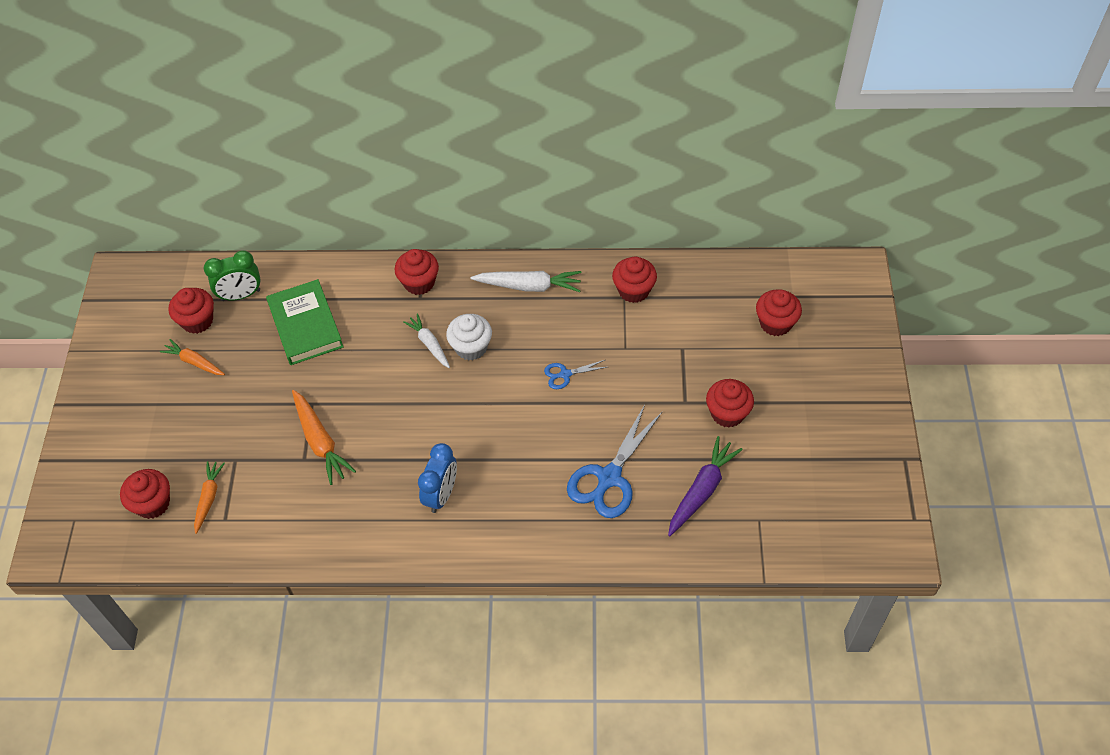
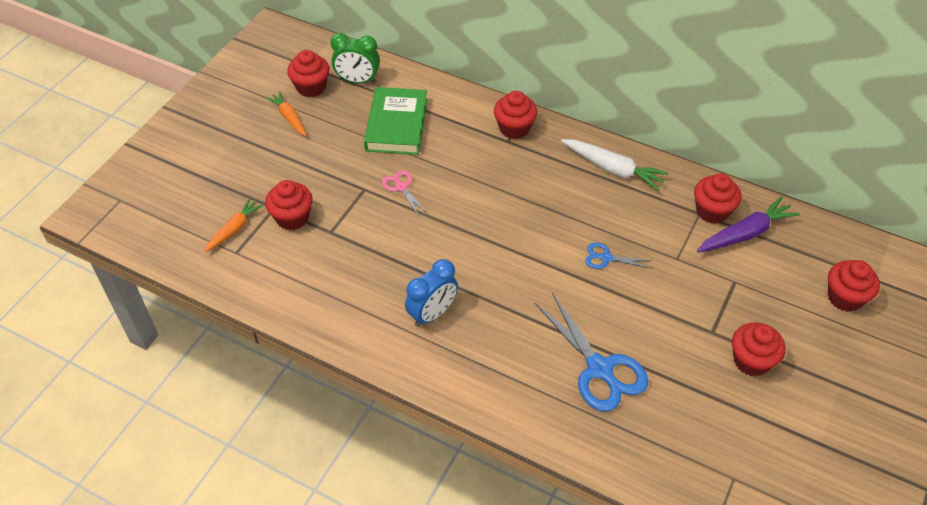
camera: 25 degrees right, 5 degrees down
red cupcake [120,469,170,519] -> red cupcake moved to [265,180,313,230]
orange carrot [292,390,356,485] -> none
white carrot [403,313,450,368] -> none
white cupcake [446,314,492,361] -> none
blue scissors [567,405,663,518] -> blue scissors turned 90 degrees counterclockwise [535,293,648,412]
purple carrot [668,436,743,536] -> purple carrot moved to [697,196,800,252]
none -> pink scissors [382,170,427,215]

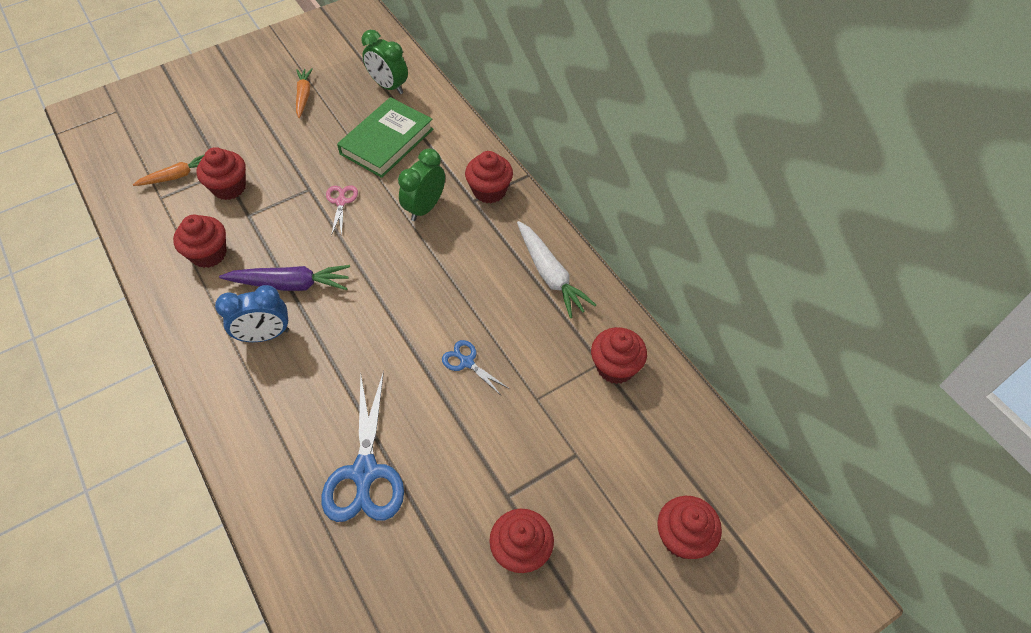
camera: 30 degrees right, 5 degrees up
red cupcake [287,50,330,97] -> red cupcake moved to [173,215,227,268]
purple carrot [697,196,800,252] -> purple carrot moved to [219,265,350,291]
none -> green clock [398,148,445,221]

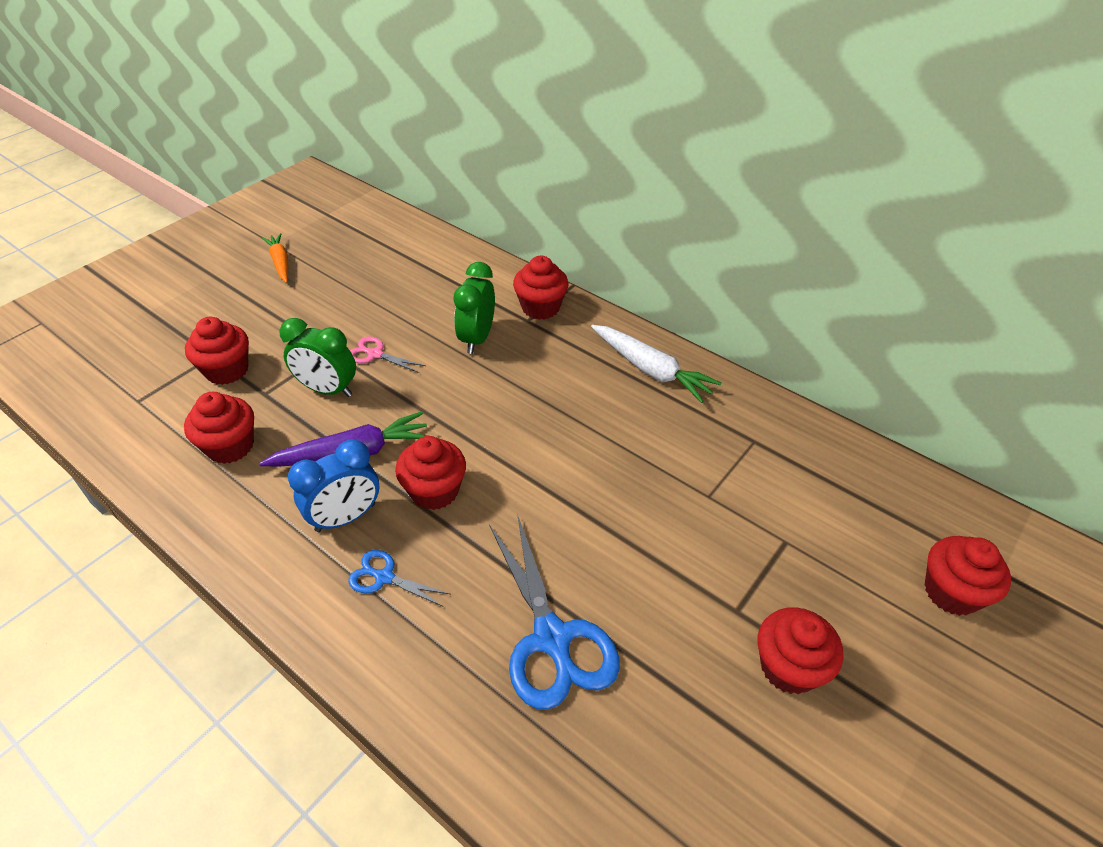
camera: 20 degrees left, 10 degrees down
orange carrot [133,154,205,186] -> none
pink scissors [326,185,358,236] -> pink scissors turned 45 degrees counterclockwise [350,337,426,373]
green book [337,97,433,178] -> none
green clock [361,30,408,94] -> green clock moved to [279,318,356,397]
blue scissors [442,340,508,395] -> blue scissors moved to [348,550,450,607]
red cupcake [591,327,647,384] -> red cupcake moved to [395,436,466,510]

